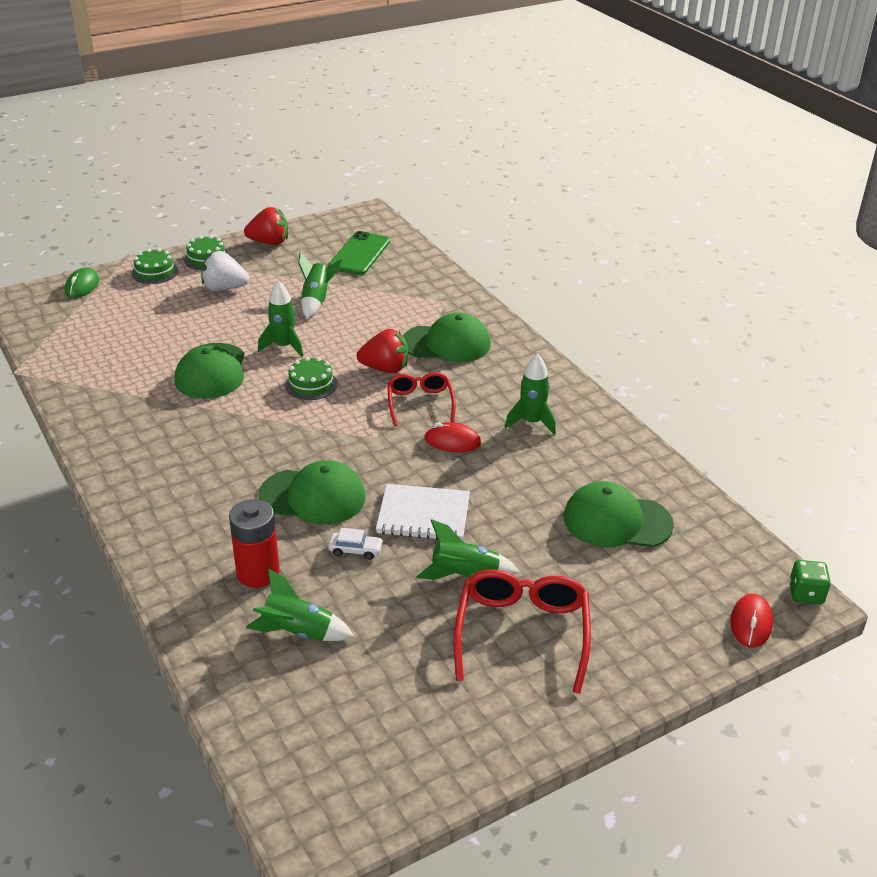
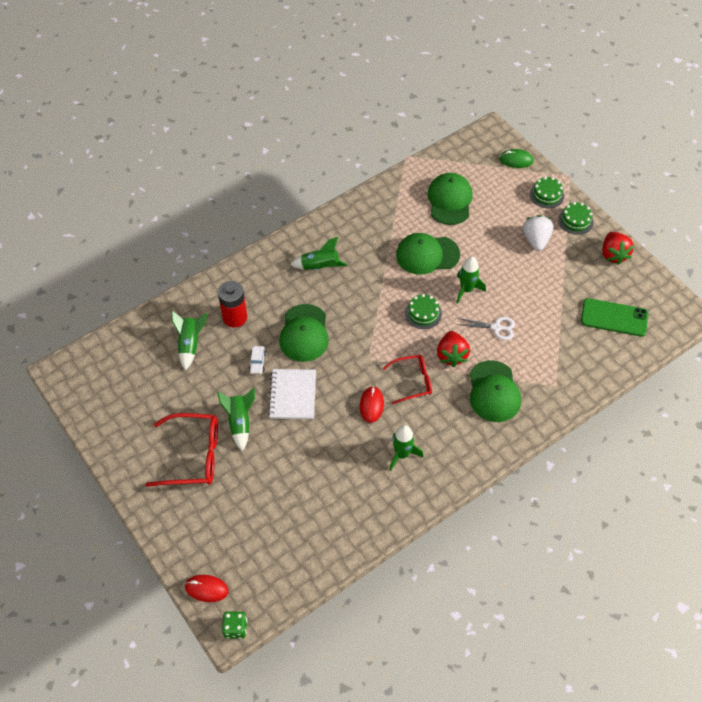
camera: 85 degrees right, 20 degrees up
green rocket [298,252,343,319] -> green rocket moved to [290,237,348,270]
green cap [563,481,674,547] -> green cap moved to [428,173,473,225]
none -> white scissors [457,317,515,340]

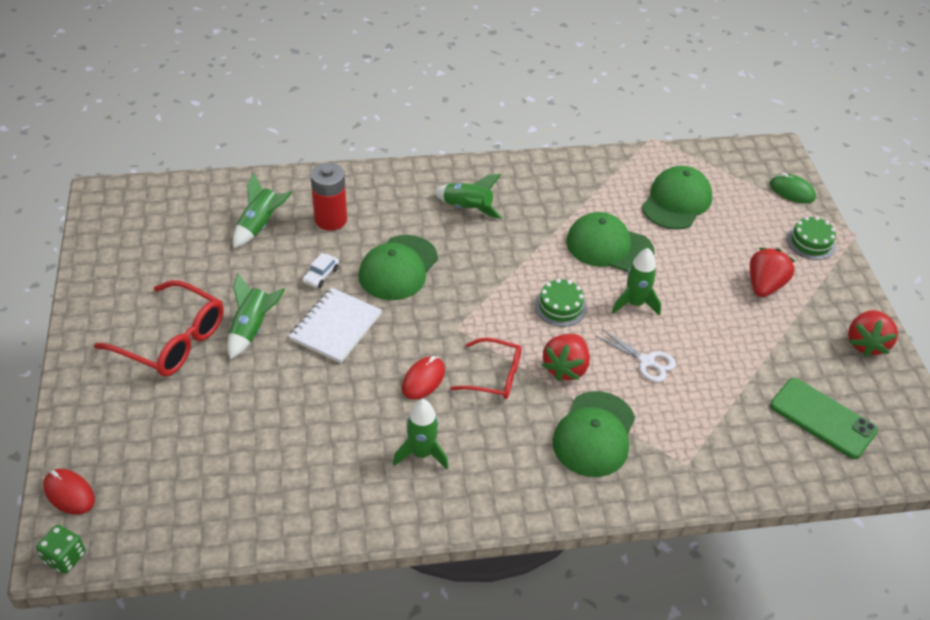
camera: 25 degrees right, 10 degrees down
white strawberry [523,215,553,251] -> red strawberry [750,248,795,297]
green cake [558,202,593,235] -> none

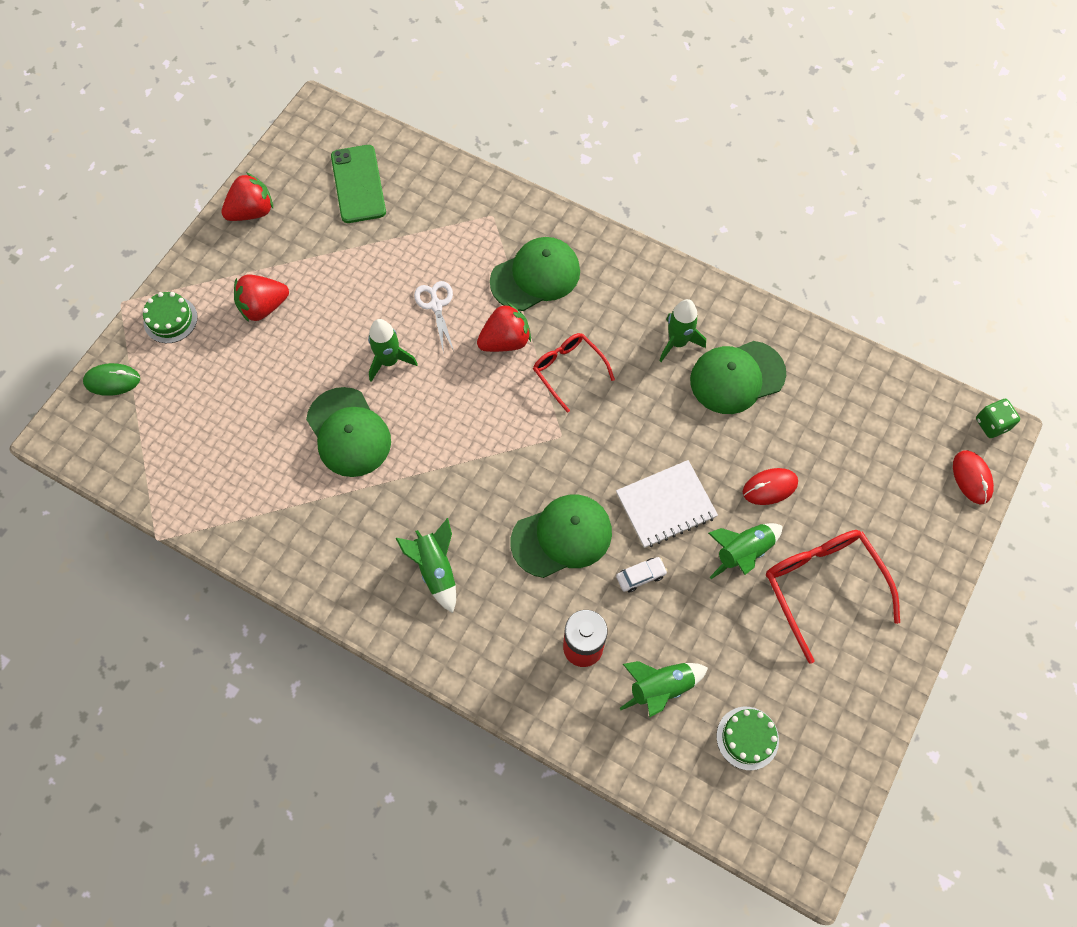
camera: 140 degrees left, 20 degrees up
red mouse [402,356,445,399] -> red mouse moved to [743,468,798,505]
green cake [534,279,587,327] -> green cake moved to [716,707,779,770]
green cap [642,166,712,230] -> green cap moved to [690,341,786,414]
green mouse [770,173,816,203] -> green mouse turned 75 degrees counterclockwise [83,363,140,396]

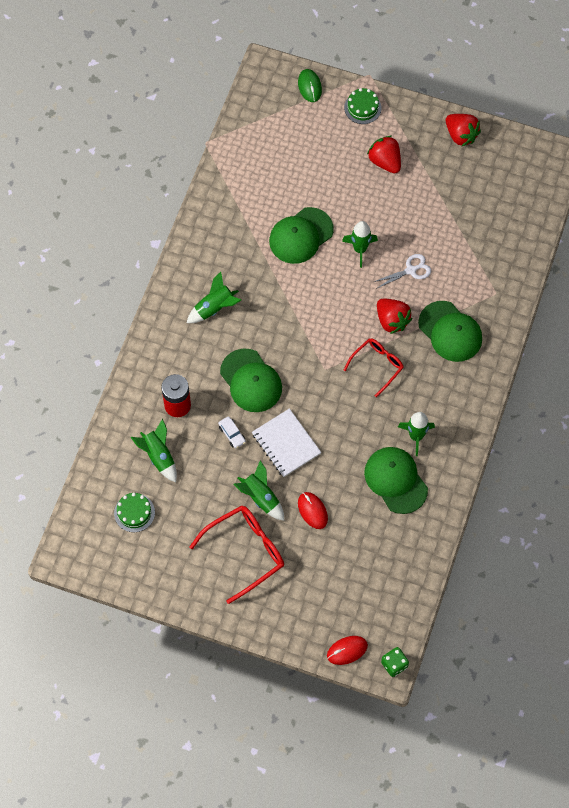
camera: 80 degrees right, 0 degrees up
green phone [331,145,386,223] -> none

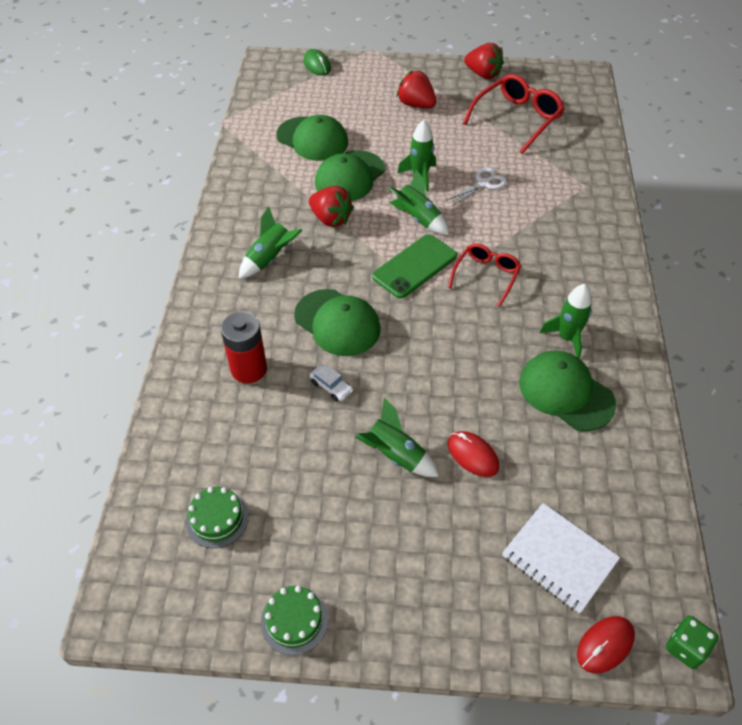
camera: 15 degrees left, 15 degrees down
green rocket [131,419,177,482] -> green rocket moved to [389,170,449,235]
red glasses [190,505,284,604] -> red glasses moved to [463,74,565,154]
white notebook [252,408,321,477] -> white notebook moved to [502,503,620,614]
green cake [344,88,381,124] -> green cake moved to [261,586,328,655]
red strawberry [377,299,412,334] -> red strawberry moved to [309,186,354,227]
green cap [418,301,482,362] -> green cap moved to [276,115,348,161]
none -> green phone [372,234,457,299]

